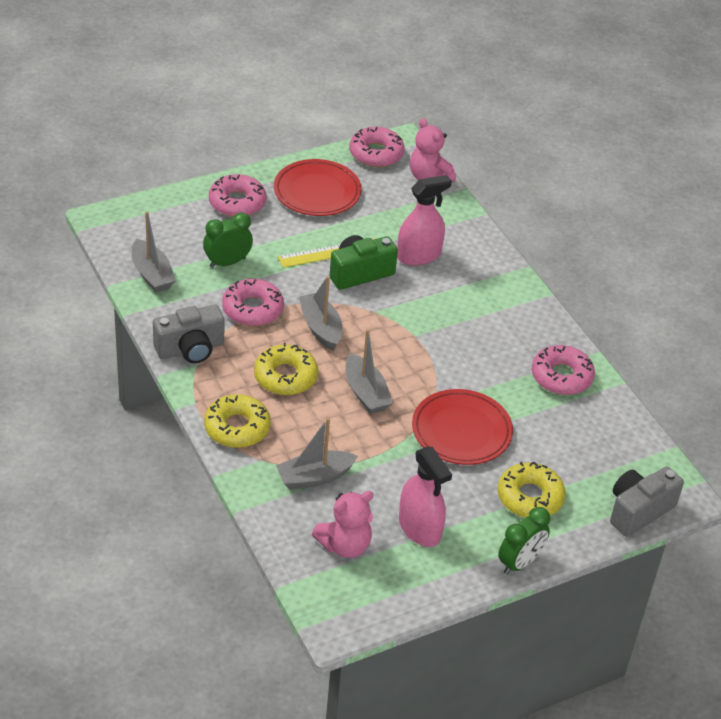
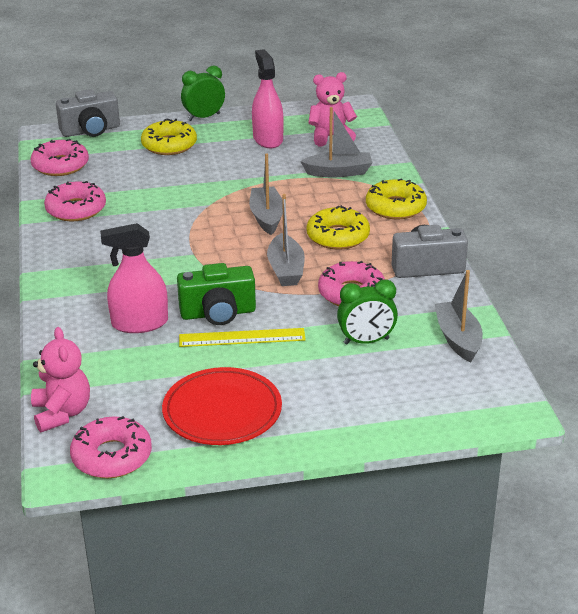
camera: 160 degrees left, 10 degrees down
pink donut [209,174,266,217] -> pink donut moved to [30,139,89,176]
red plate [412,389,513,465] -> none

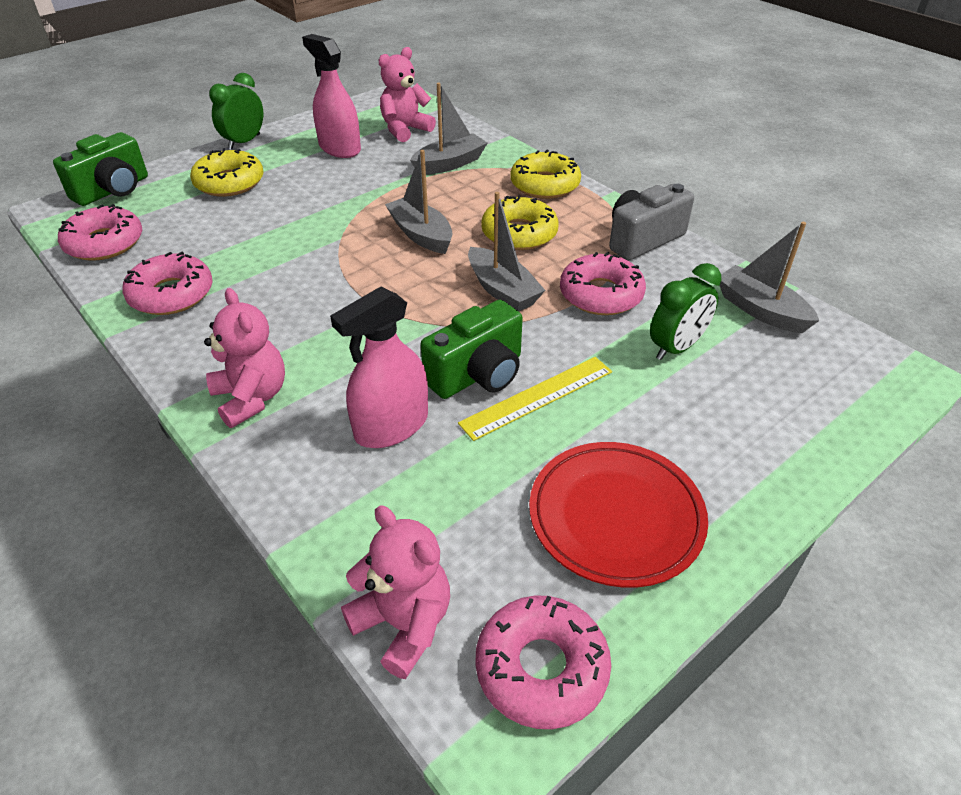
camera: 30 degrees left, 10 degrees up
grey camera [56,89,120,137] -> green camera [53,132,148,206]
none -> pink teddy bear [204,288,285,428]

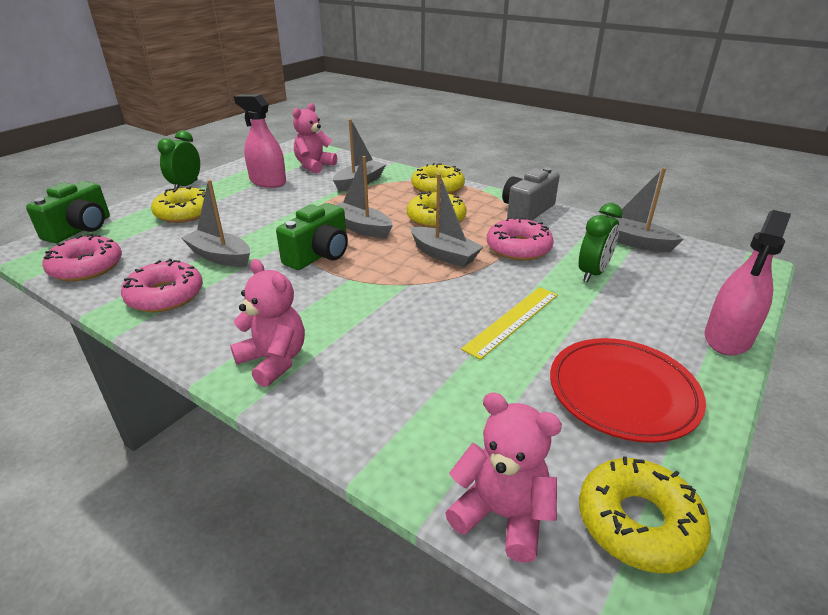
camera: 15 degrees left, 10 degrees down
pink spray bottle [330,286,428,448] -> pink spray bottle moved to [705,210,791,356]
green camera [420,300,523,399] -> green camera moved to [276,203,348,270]
pink donut [475,595,611,729] -> yellow donut [579,456,711,573]
none -> grey boat [181,180,250,267]

